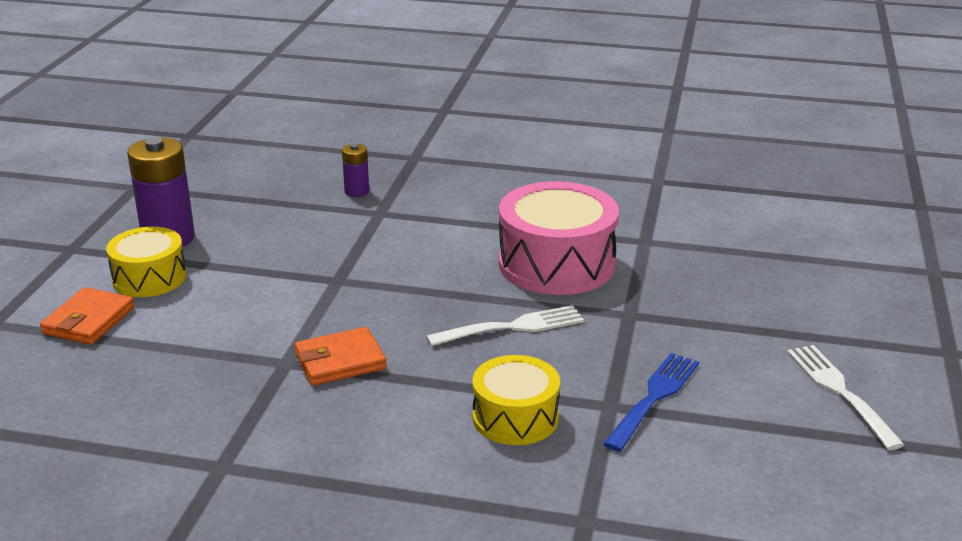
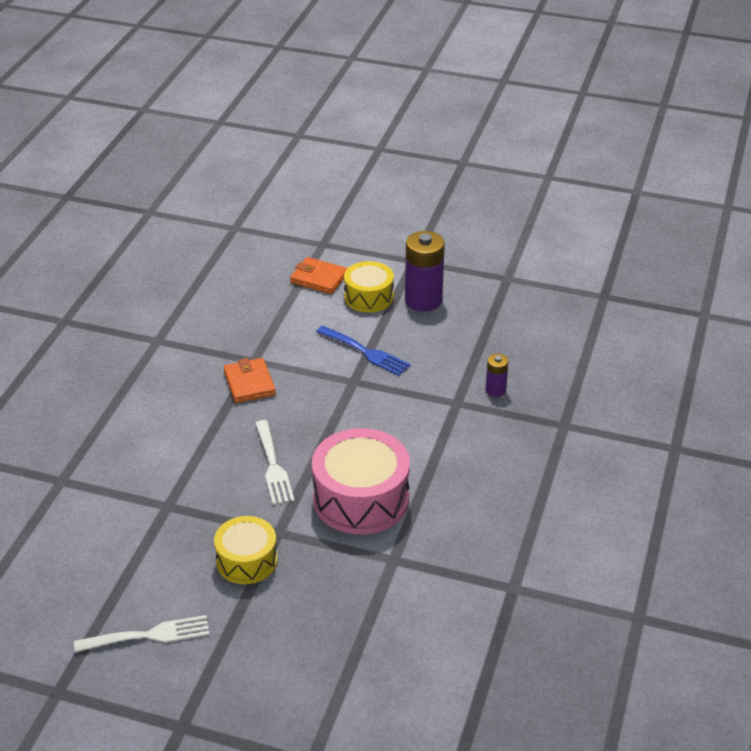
camera: 95 degrees right, 10 degrees up
yellow drum [472,355,560,445] -> yellow drum moved to [214,516,277,584]
blue fork [603,353,699,452] -> blue fork moved to [316,326,411,376]

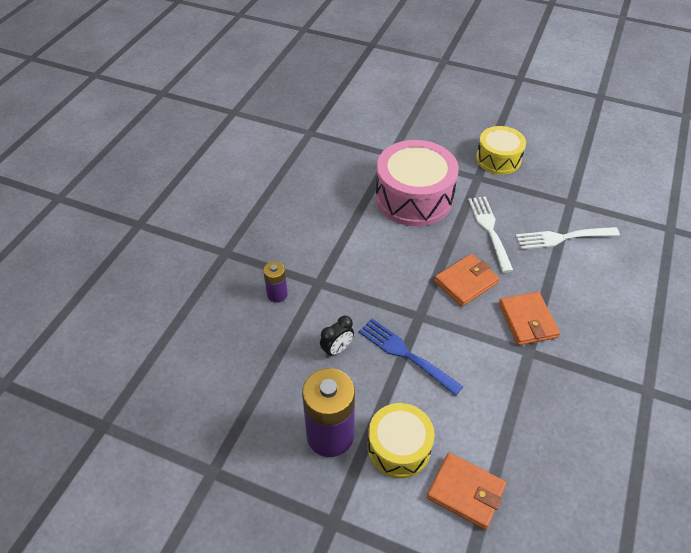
camera: 175 degrees left, 10 degrees up
white fork [74,615,210,653] -> white fork moved to [516,227,620,249]
none -> black clock [320,316,354,358]
none -> orange wallet [434,254,499,307]

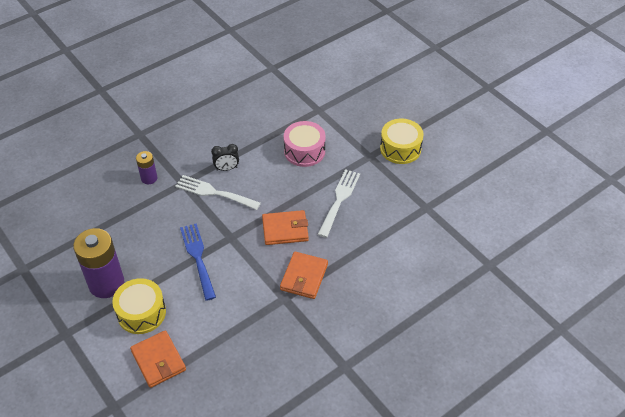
camera: 30 degrees right, 0 degrees up
black clock [320,316,354,358] -> black clock moved to [211,144,239,171]
pink drum [375,140,459,226] -> pink drum [284,121,326,167], size x0.61
white fork [516,227,620,249] -> white fork moved to [175,175,261,210]

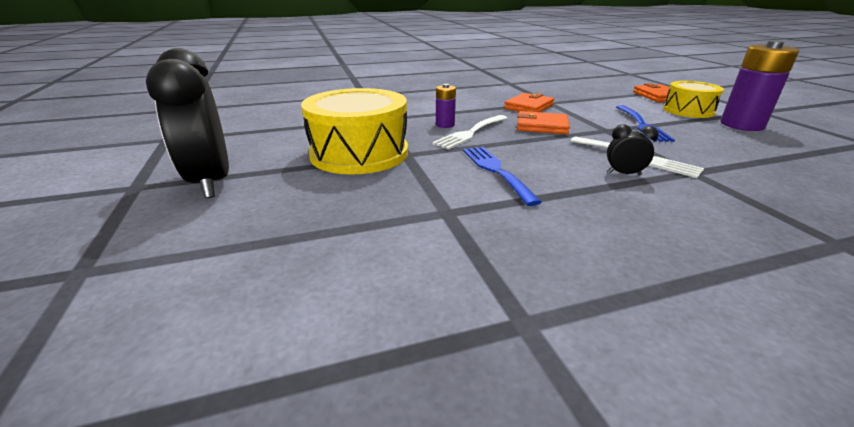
camera: 160 degrees left, 20 degrees down
purple battery [136,151,157,184] -> purple battery moved to [436,84,456,128]
pink drum [284,121,326,167] -> blue fork [463,147,542,206]
yellow drum [380,118,424,164] -> yellow drum [301,88,408,175], size x1.65
none -> black clock [146,48,229,198]

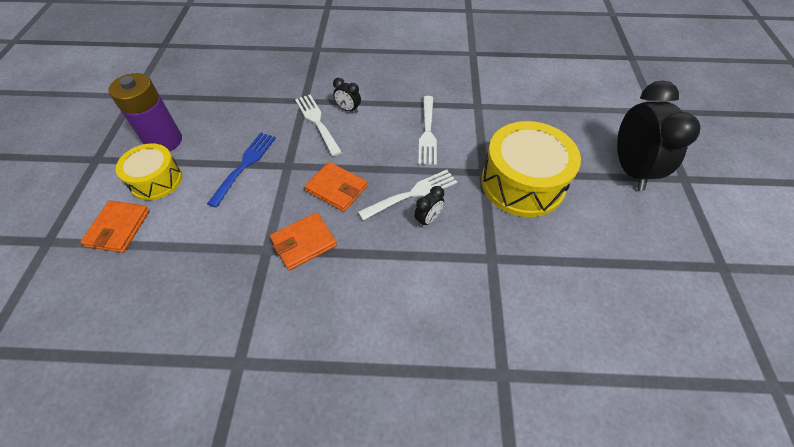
camera: 160 degrees left, 25 degrees up
purple battery [436,84,456,128] -> black clock [414,186,444,227]
blue fork [463,147,542,206] -> white fork [418,96,437,165]

